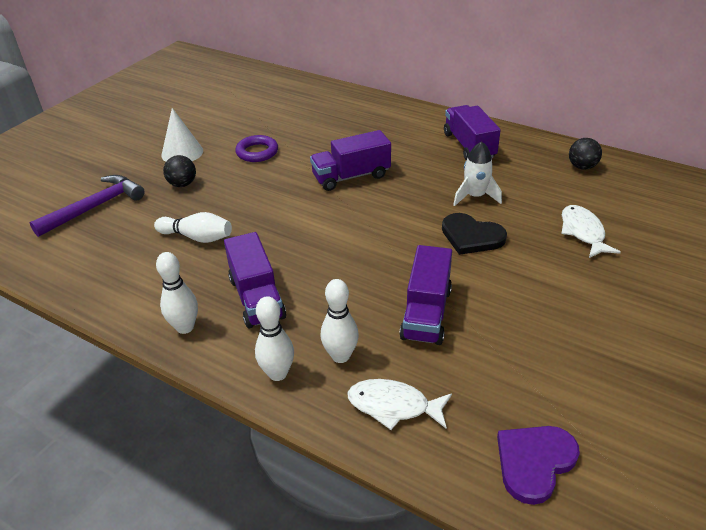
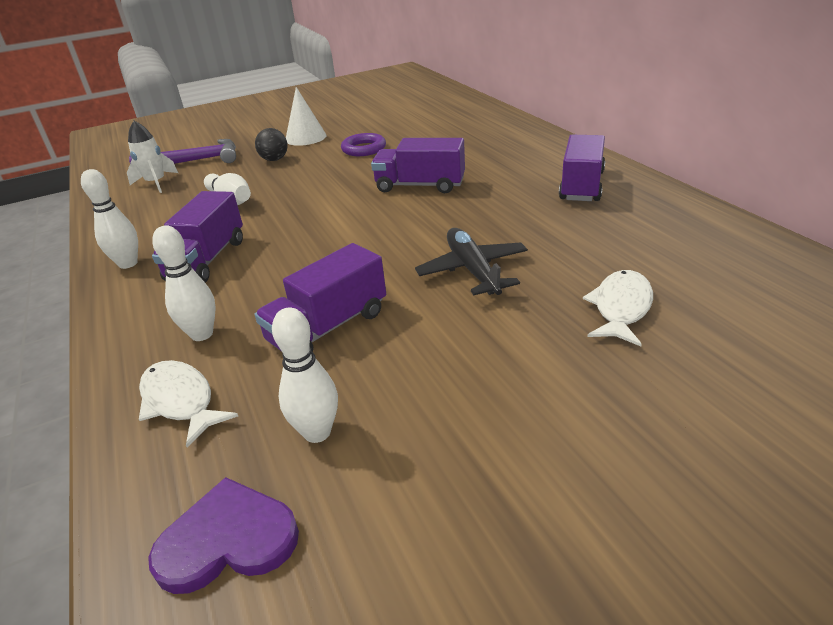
camera: 35 degrees right, 5 degrees down
white bowling pin [255,296,294,381] -> white bowling pin moved to [272,307,338,443]
black heart [442,213,507,255] -> black plane [415,228,528,295]
white rocket [453,141,502,206] -> white rocket moved to [127,121,178,193]
black ball [569,138,602,170] -> none

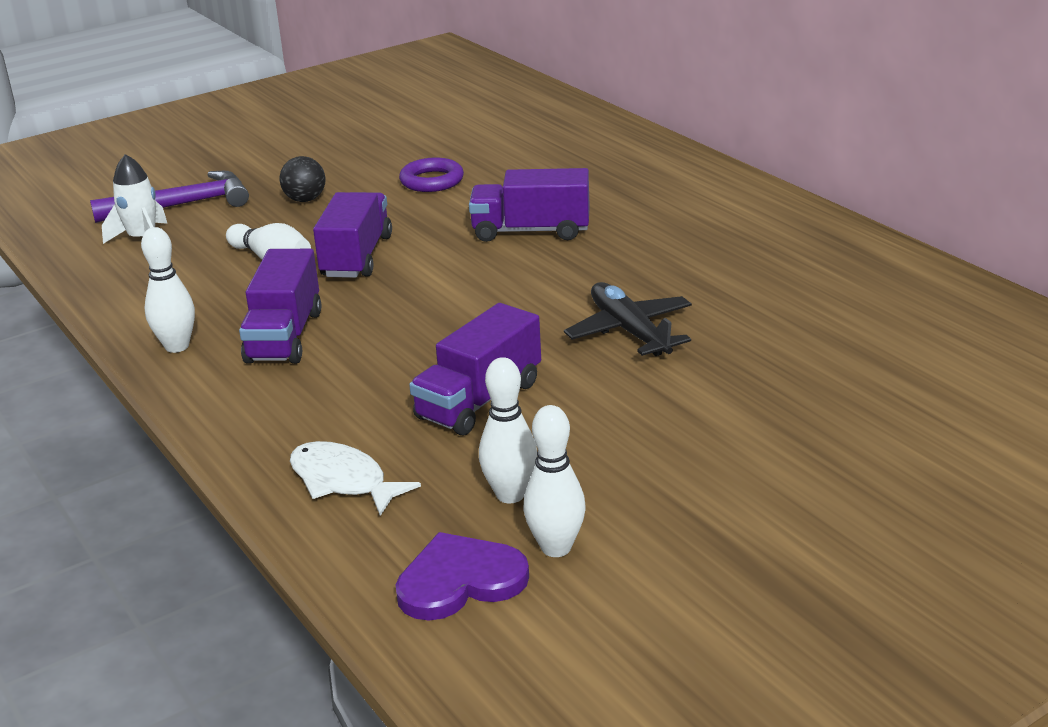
camera: 10 degrees left, 5 degrees down
white bowling pin [152,225,215,341] -> white bowling pin moved to [523,405,586,557]
white cone [286,87,327,146] -> none
purple truck [559,135,605,201] -> purple truck moved to [313,192,392,278]
white fish [583,270,653,346] -> none

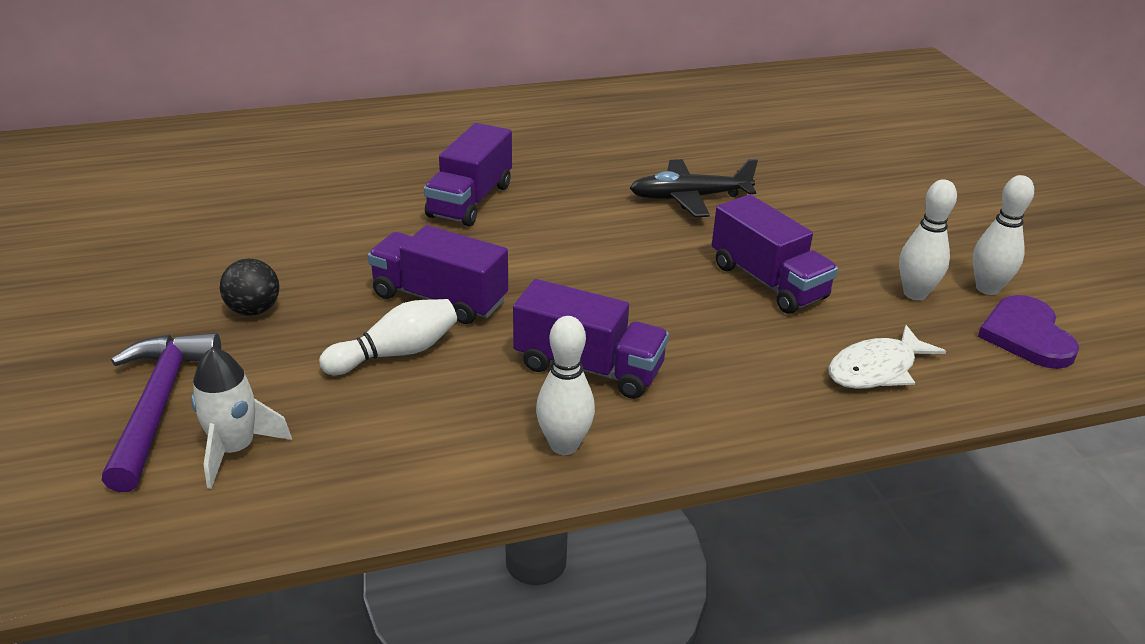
camera: 75 degrees left, 5 degrees up
purple ring [399,158,464,192] -> none

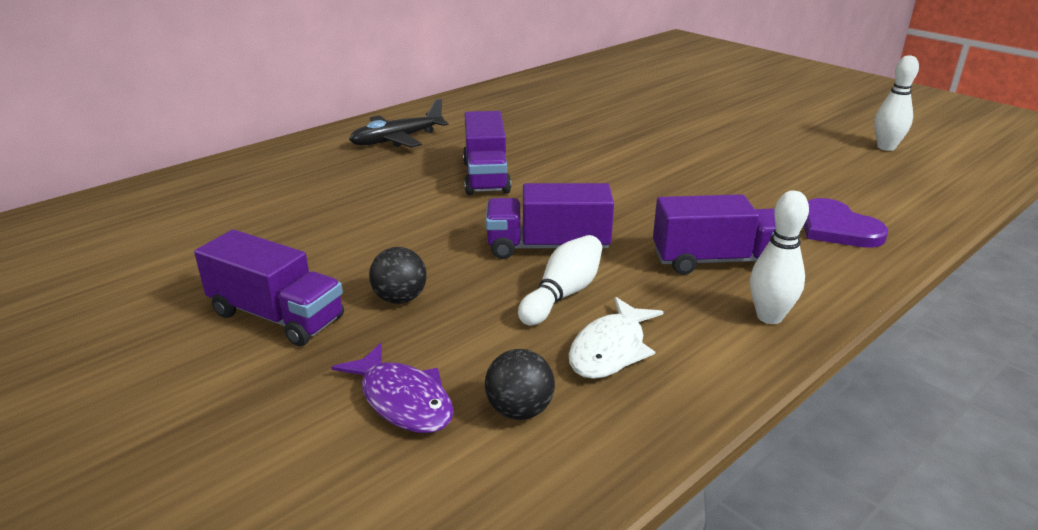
camera: 25 degrees left, 5 degrees down
purple hammer [102,333,221,492] -> purple fish [331,343,454,433]
white rocket [191,347,292,489] -> black ball [485,349,555,420]
black plane [630,159,758,217] -> black plane moved to [349,99,448,148]
purple truck [712,194,838,314] -> purple truck moved to [194,229,344,346]
white fish [828,325,946,389] -> white fish moved to [569,297,663,379]
white bowling pin [899,179,957,300] -> none
purple heart [978,295,1079,369] -> purple heart moved to [804,198,888,248]

